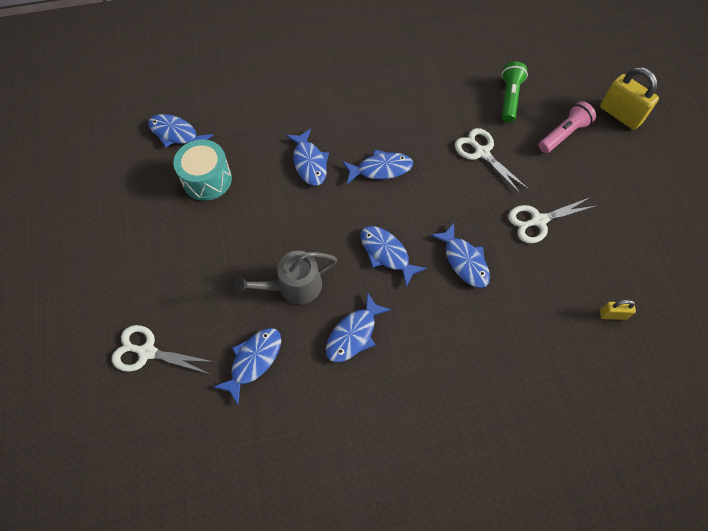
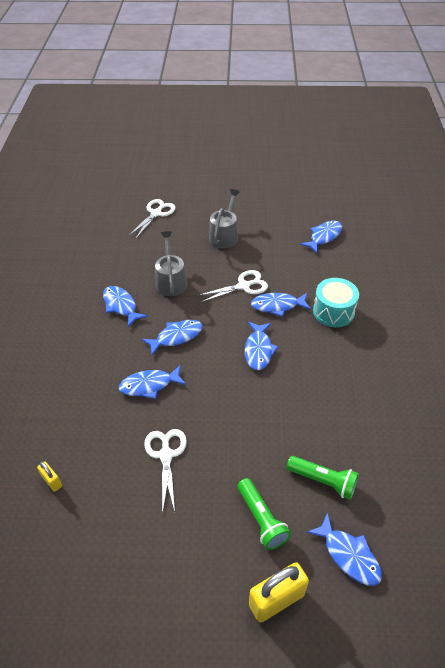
camera: 105 degrees right, 15 degrees down
turquoise drum [173,140,232,201] -> turquoise drum moved to [313,278,359,327]
blue fish [214,328,281,405] -> blue fish moved to [306,512,382,586]
white scissors [455,128,528,194] -> white scissors moved to [197,270,268,303]
pink flashlight [539,101,596,153] -> green flashlight [238,478,291,550]
yellow padlock [600,300,636,320] -> yellow padlock turned 60 degrees counterclockwise [37,462,62,492]
none -> grey watering can [209,189,240,248]

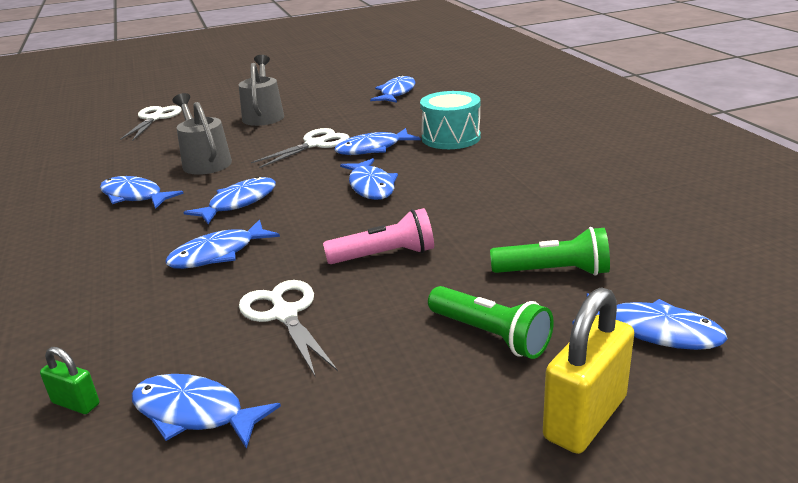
camera: 20 degrees left, 20 degrees down
yellow padlock [37,462,62,492] -> green padlock [40,347,99,414]
none -> blue fish [132,374,281,449]
none -> pink flashlight [323,208,434,264]

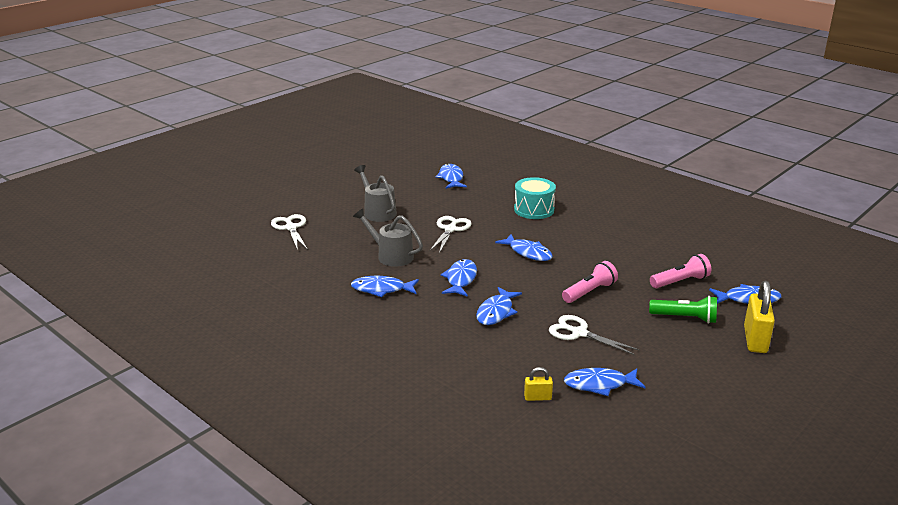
camera: 30 degrees left, 0 degrees up
green padlock [40,347,99,414] -> yellow padlock [524,367,553,401]
blue fish [334,128,421,155] -> none
green flashlight [490,227,610,276] -> pink flashlight [650,254,711,288]

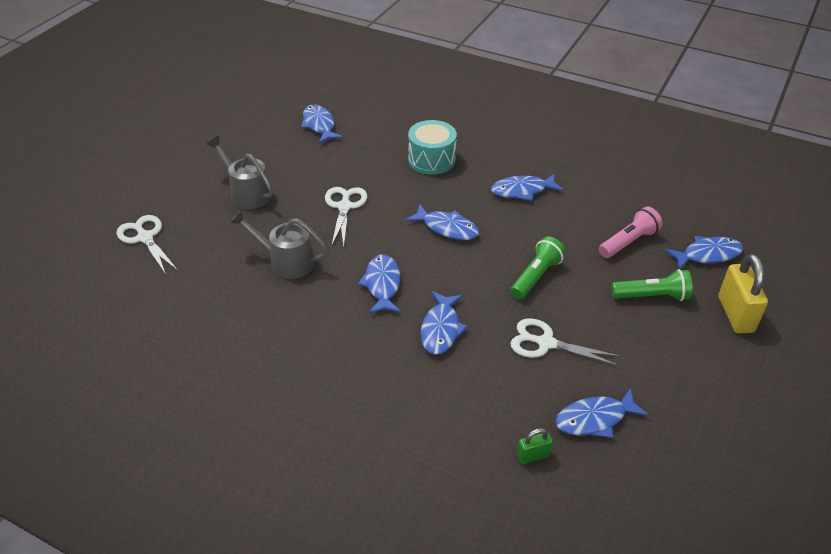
camera: 15 degrees left, 15 degrees up
blue fish [351,276,419,297] -> blue fish moved to [491,173,564,201]
yellow padlock [524,367,553,401] -> green padlock [517,428,553,464]
pink flashlight [562,261,618,303] -> green flashlight [510,236,566,299]

